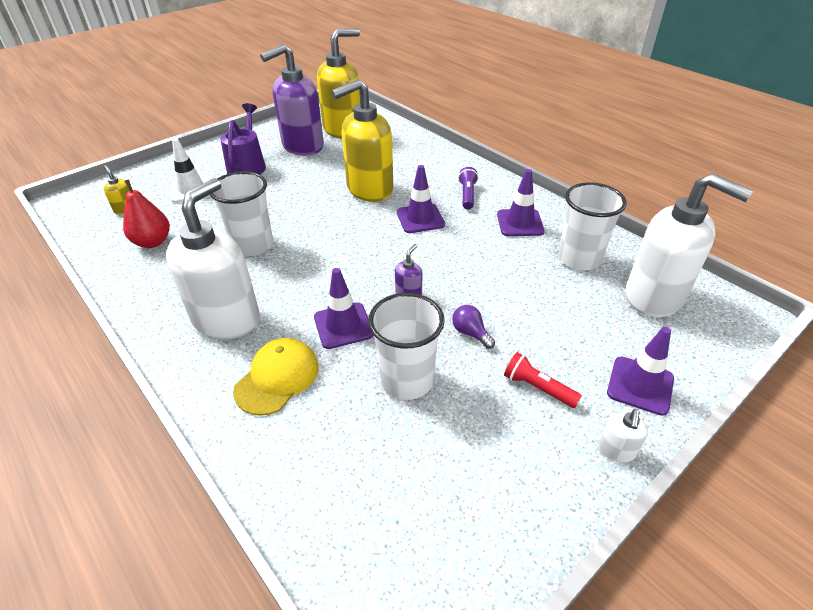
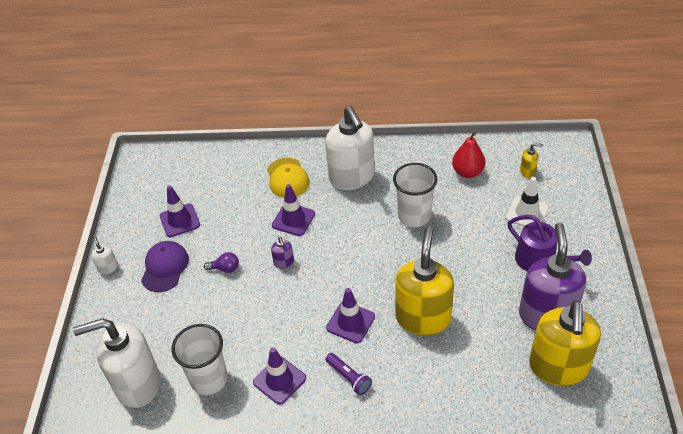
camera: 135 degrees right, 5 degrees up
white cup [368,293,445,400] -> none
red flashlight [504,352,582,408] -> purple cap [141,241,189,292]
purple traffic cone [607,327,674,416] -> purple traffic cone moved to [159,186,200,237]

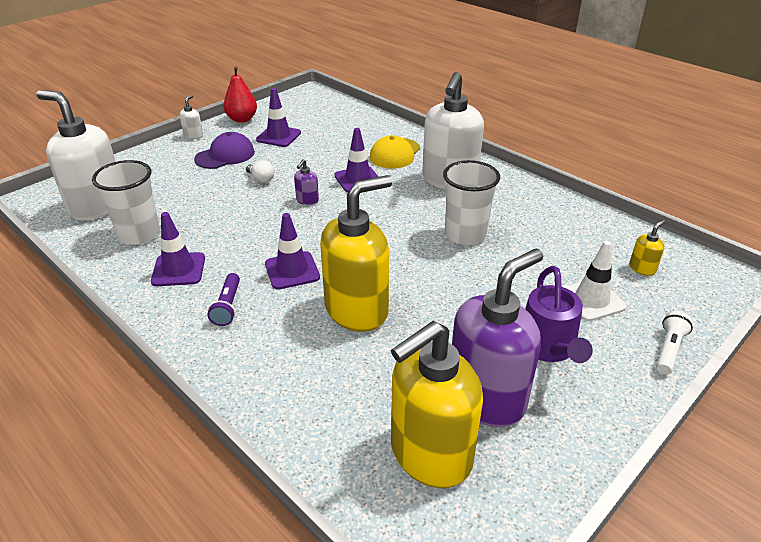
camera: 40 degrees right, 10 degrees down
purple light bulb [204,252,239,273] -> white light bulb [246,160,274,183]
red pear [452,132,486,178] -> red pear moved to [223,66,257,123]
yellow soap dispenser [520,143,543,178] -> yellow soap dispenser turned 90 degrees counterclockwise [629,220,665,276]
none -> white flashlight [656,311,693,374]

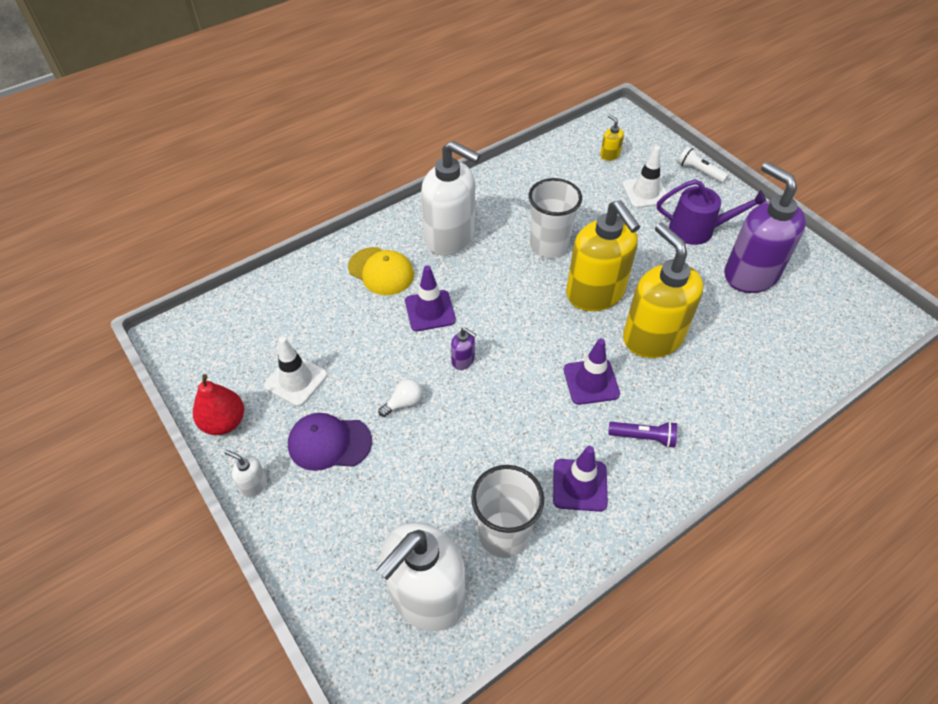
camera: 80 degrees left, 15 degrees up
purple cap [194,132,255,169] -> purple cap turned 60 degrees counterclockwise [288,413,372,471]
purple traffic cone [256,88,301,147] -> white traffic cone [264,337,327,406]
yellow soap dispenser [391,321,483,488] -> yellow soap dispenser moved to [566,200,640,311]

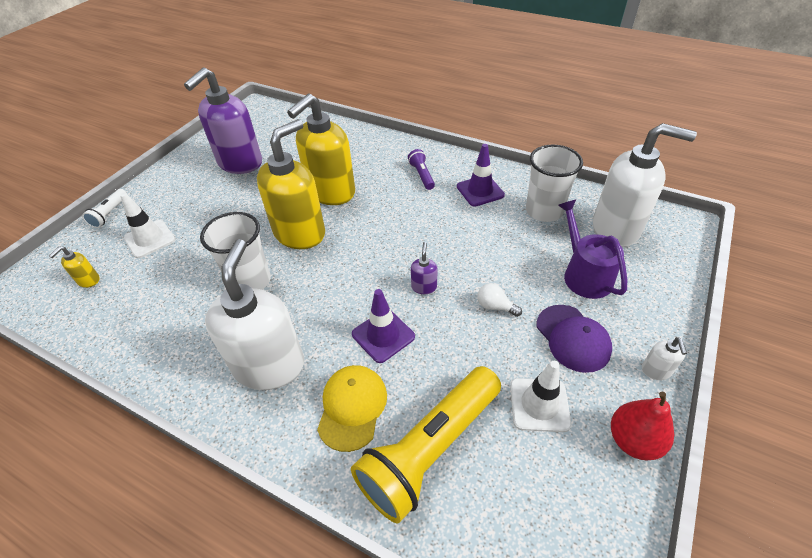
camera: 115 degrees left, 5 degrees down
purple traffic cone [564,338,620,405] -> none
purple watering can [657,179,767,245] -> purple watering can moved to [558,200,627,299]
none -> yellow flashlight [351,366,501,524]

